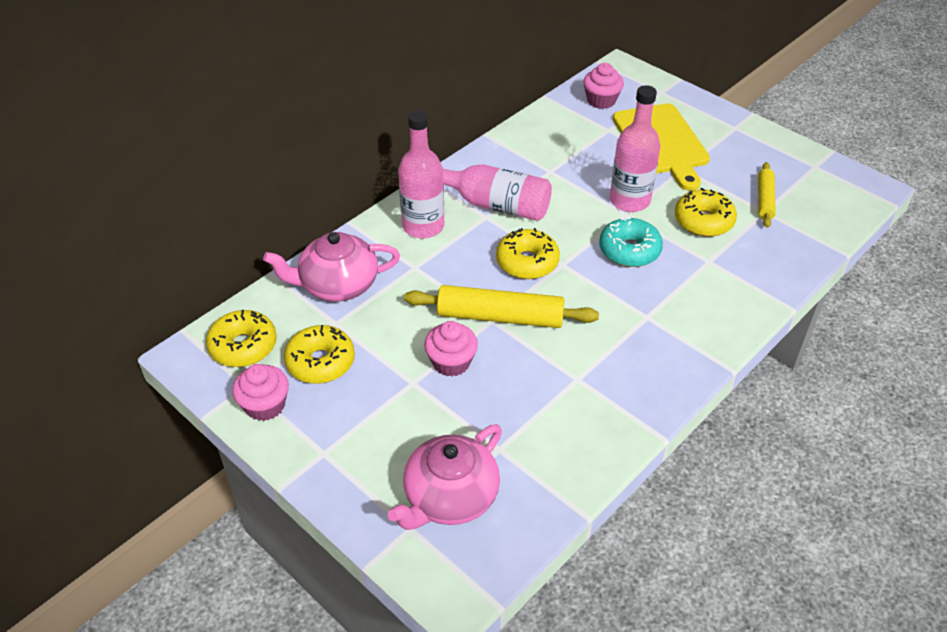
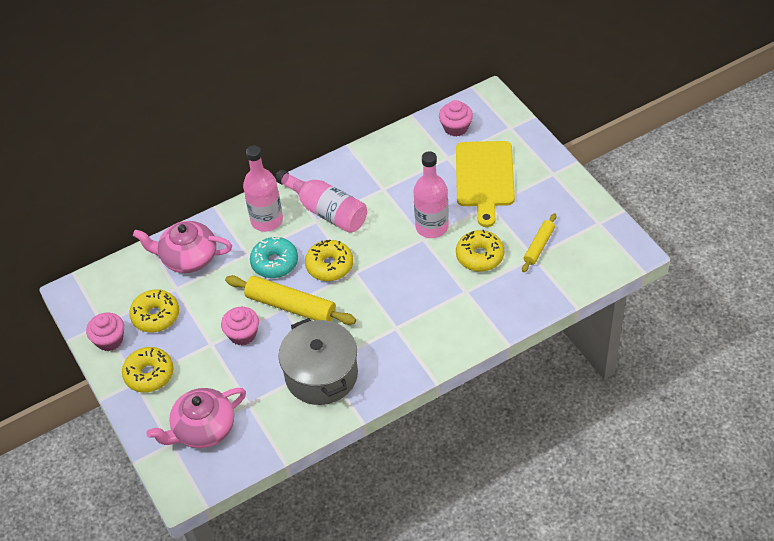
camera: 20 degrees right, 5 degrees up
yellow donut [206,310,277,367] -> yellow donut moved to [122,347,173,393]
turquoise donut [599,217,663,267] -> turquoise donut moved to [250,237,298,278]
none -> grey pot [278,318,358,405]

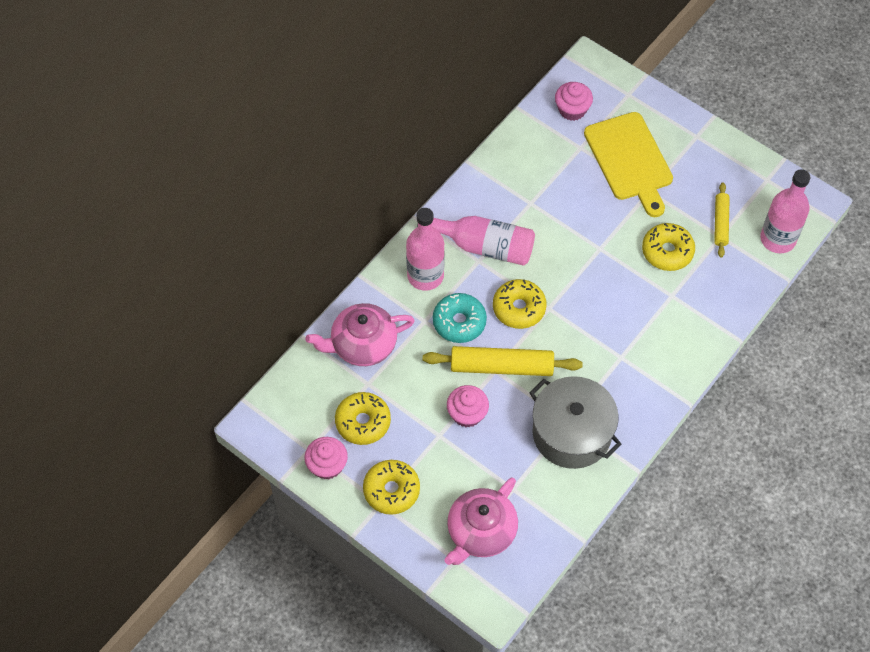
camera: 25 degrees left, 10 degrees up
pink bottle [414,151,449,238] -> pink bottle moved to [760,169,810,253]

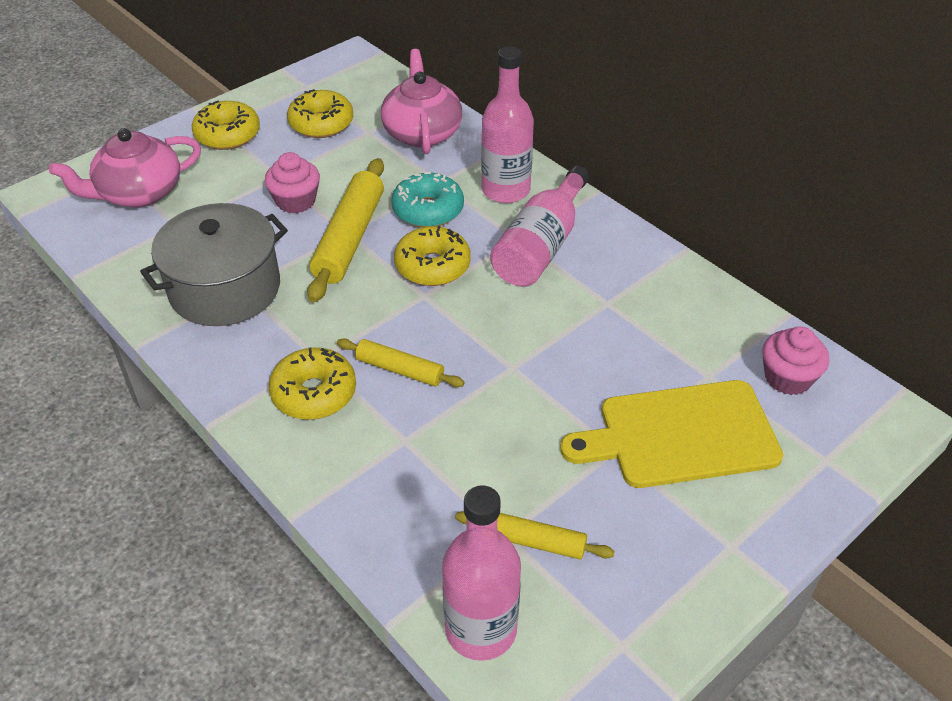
camera: 100 degrees right, 15 degrees down
pink cupcake [304,437,348,479] -> none
pink teapot [445,477,518,565] -> pink teapot turned 75 degrees counterclockwise [49,128,201,207]
yellow donut [642,223,695,271] -> yellow donut moved to [269,348,356,420]
none -> yellow rolling pin [337,338,464,387]

